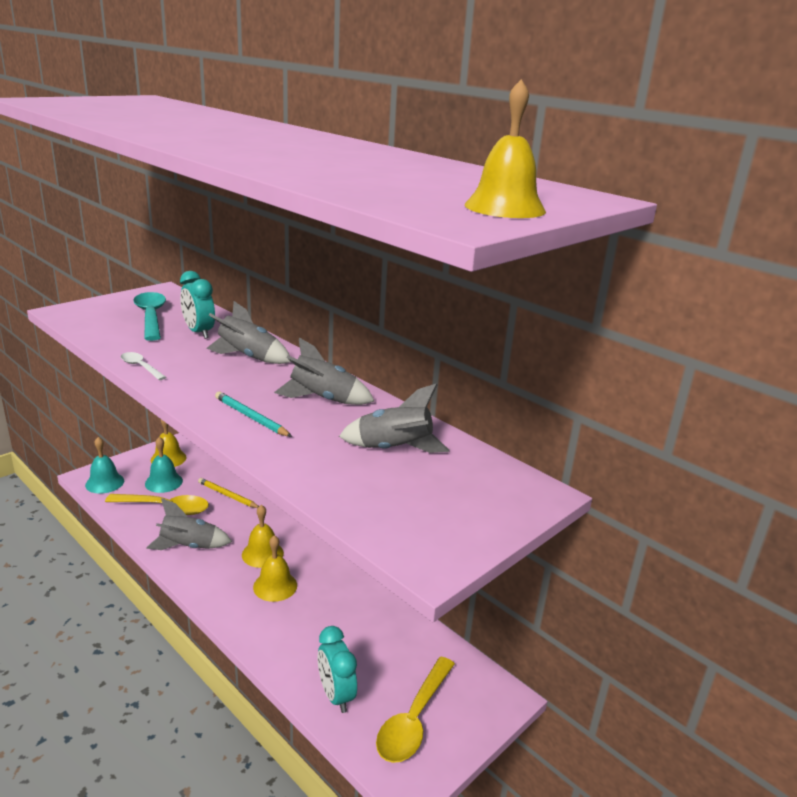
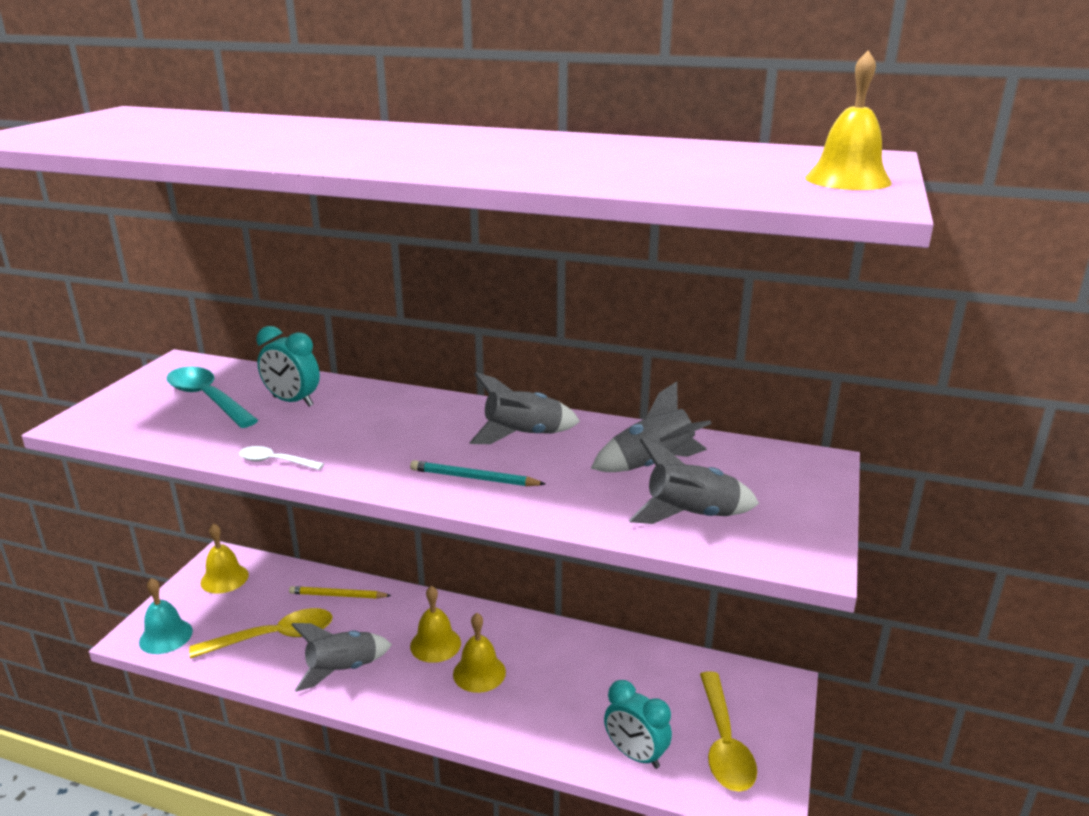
camera: 25 degrees left, 0 degrees up
turquoise bell [145,437,183,493] -> none
grey rocket [207,301,291,364] -> grey rocket moved to [629,438,759,524]

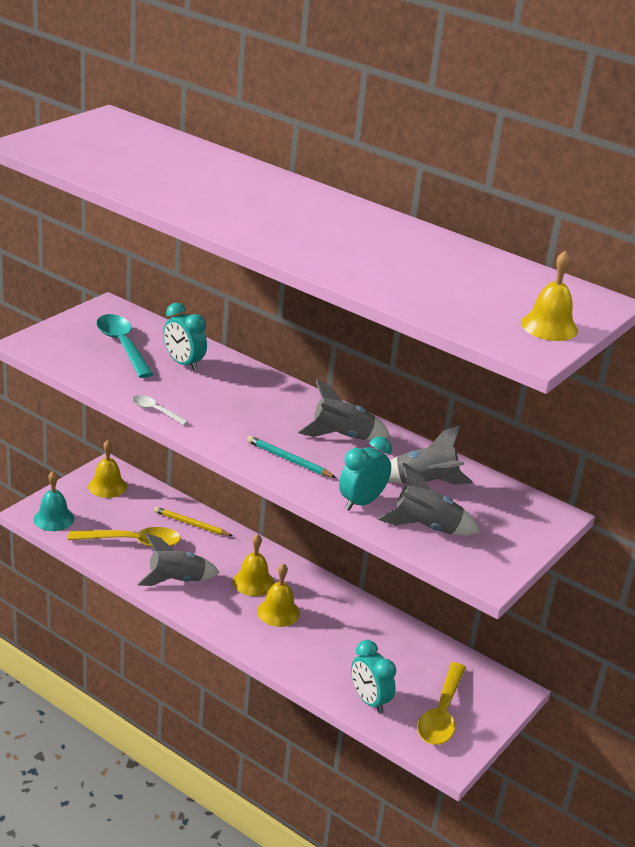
camera: 15 degrees right, 5 degrees up
none -> turquoise clock [339,436,392,511]

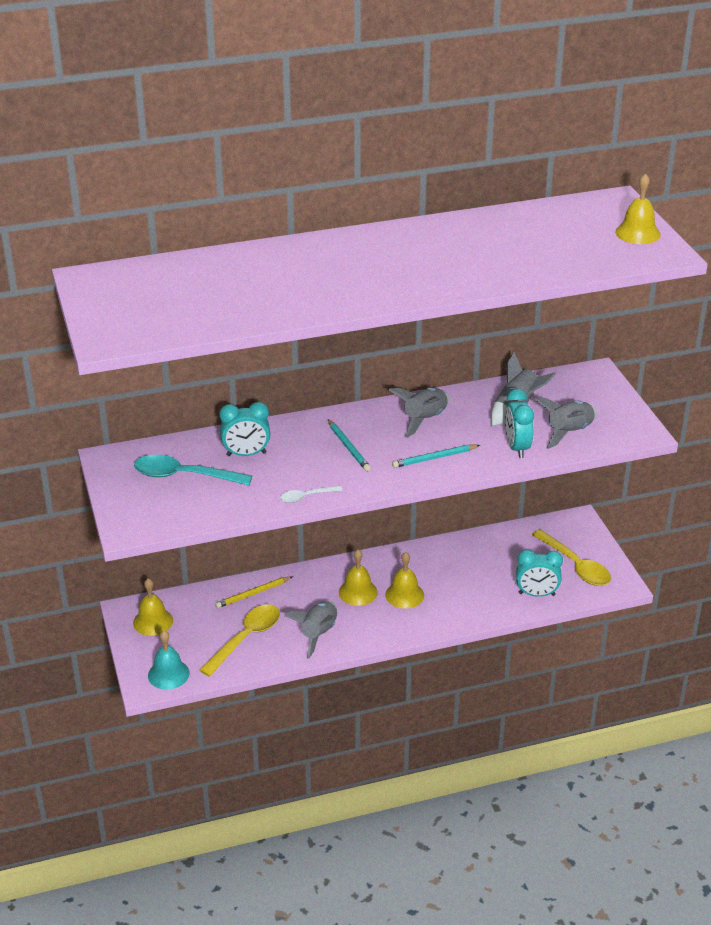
camera: 50 degrees left, 5 degrees up
none -> turquoise pencil [328,419,371,471]

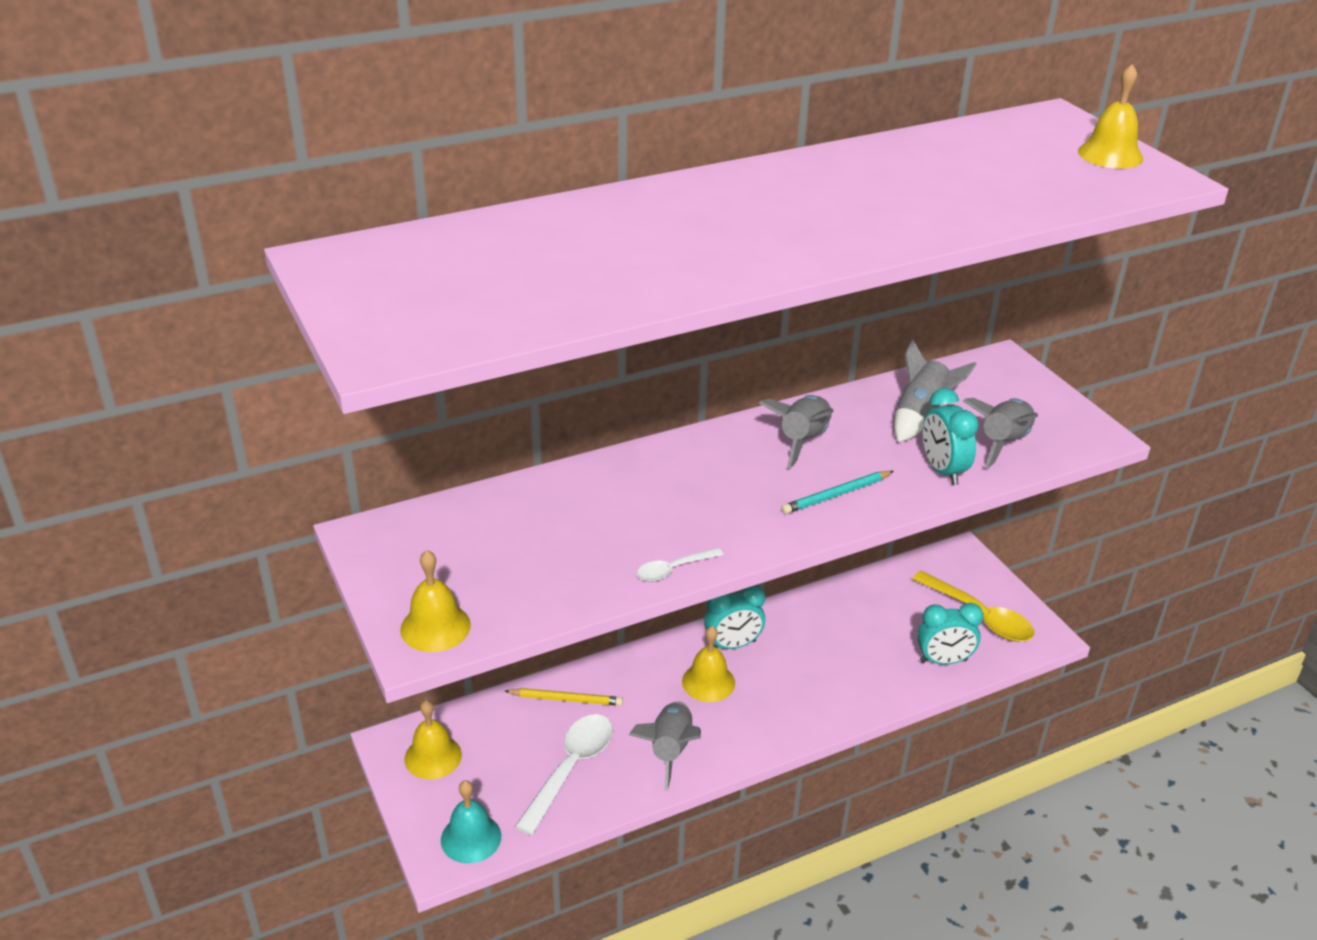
camera: 10 degrees left, 0 degrees up
turquoise spoon [134,455,252,485] -> none
yellow spoon [199,604,280,677] -> white spoon [515,714,613,835]
yellow pencil [215,576,293,608] -> yellow pencil turned 135 degrees counterclockwise [505,688,623,706]
turquoise clock [219,402,270,456] -> turquoise clock moved to [704,585,765,649]
turquoise pencil [328,419,371,471] -> none
yellow bell [385,552,424,609] -> yellow bell moved to [400,550,471,652]

